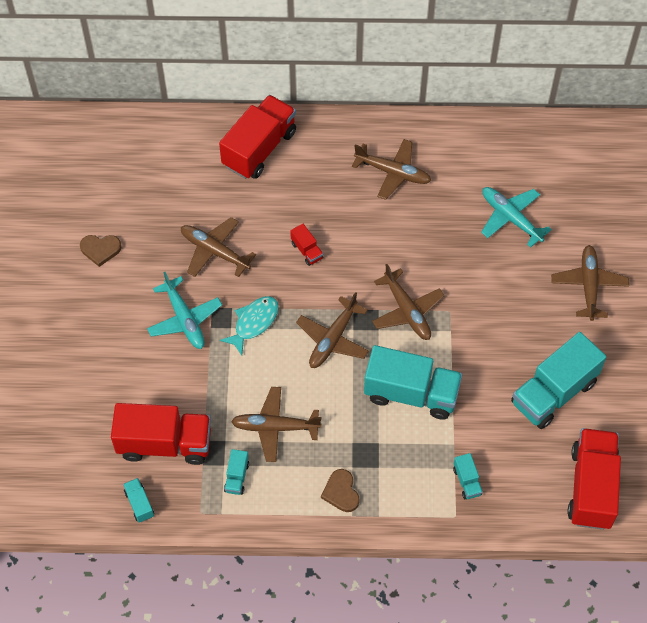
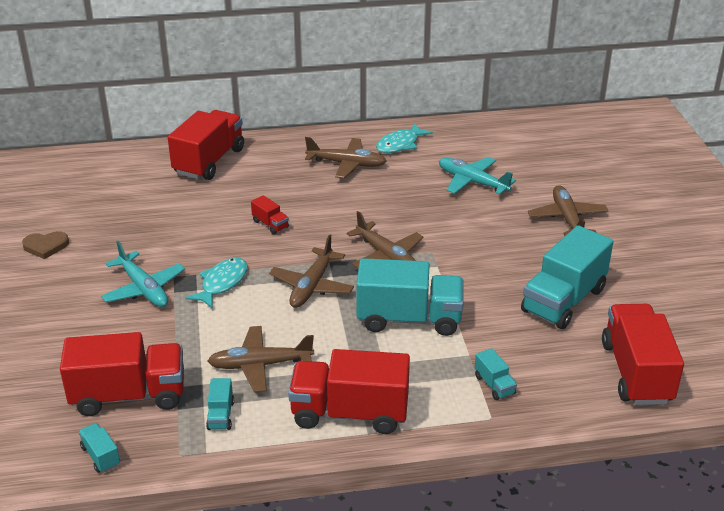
camera: 10 degrees left, 25 degrees down
brown plane [181,217,256,277] -> none
brown heart [321,469,359,512] -> red truck [288,349,410,434]
none -> turquoise fish [376,123,433,153]

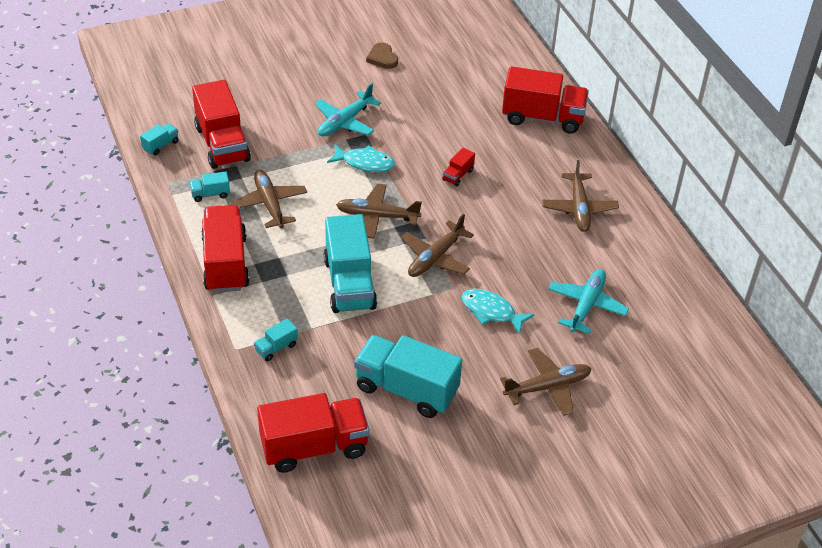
camera: 75 degrees right, 10 degrees up
turquoise fish [376,123,433,153] -> turquoise fish moved to [461,289,534,335]

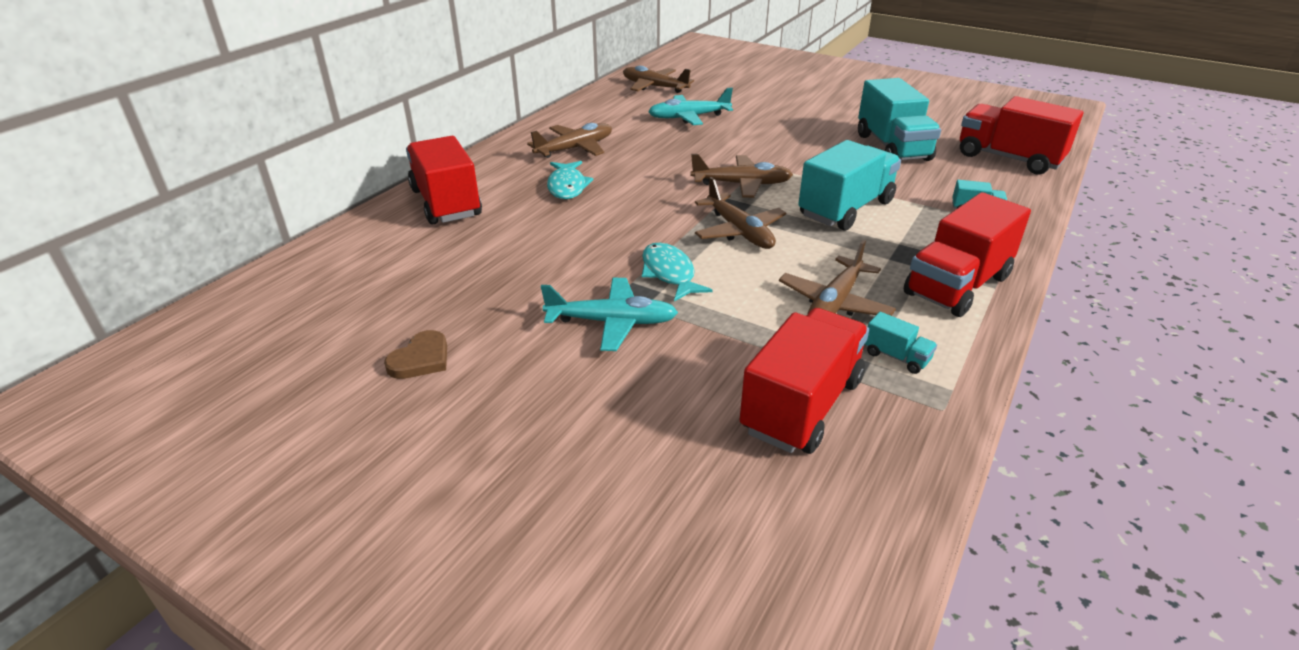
camera: 125 degrees left, 10 degrees down
turquoise truck [140,123,179,155] -> none
red truck [442,148,475,186] -> none
turquoise fish [461,289,534,335] -> turquoise fish moved to [547,161,594,199]
brown plane [500,348,591,416] -> brown plane moved to [623,66,694,93]

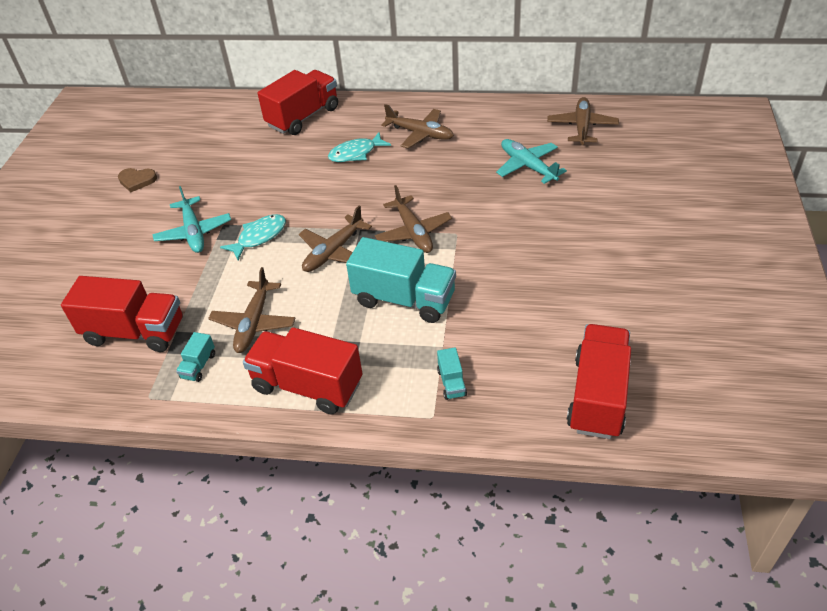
camera: 70 degrees right, 10 degrees up
brown plane [779,240,896,316] -> brown plane turned 90 degrees counterclockwise [208,267,295,353]
turquoise truck [858,78,941,161] -> none

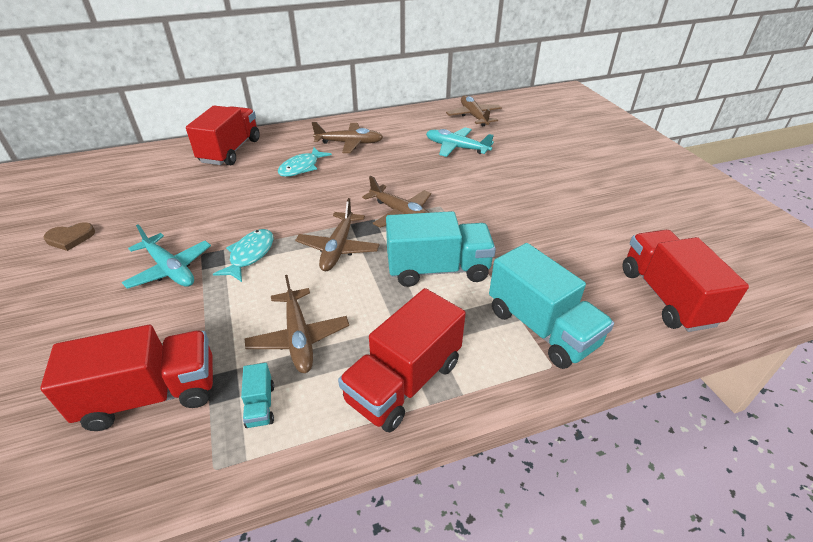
camera: 30 degrees left, 5 degrees down
red truck [243,327,363,414] -> red truck turned 45 degrees counterclockwise [338,288,466,432]
turquoise truck [437,347,467,400] -> turquoise truck [489,243,614,369], size x2.31

